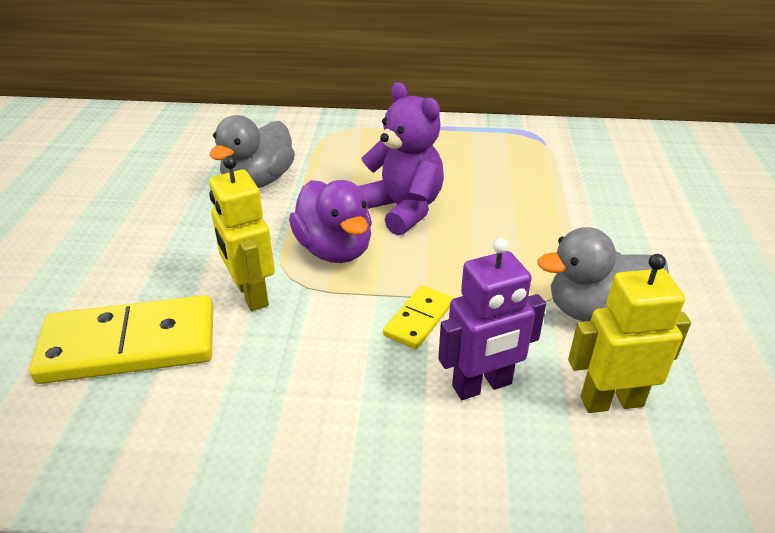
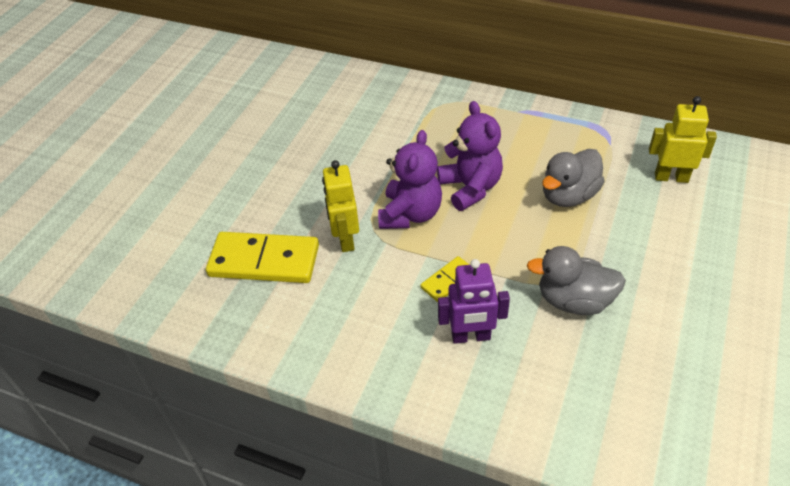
camera: 20 degrees right, 10 degrees up
grey duck [210,115,295,188] -> grey duck moved to [542,149,605,207]
purple duck [289,180,372,263] -> purple teddy bear [378,130,442,229]
yellow robot [568,254,691,413] -> yellow robot moved to [649,96,717,183]

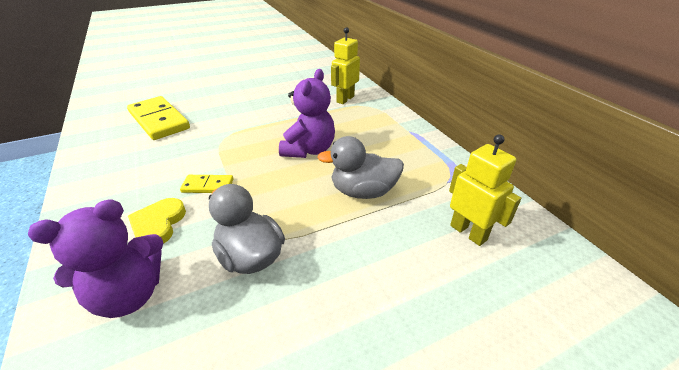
camera: 40 degrees right, 10 degrees down
yellow robot [322,160,359,252] -> yellow robot moved to [331,27,360,104]
purple teddy bear [378,130,442,229] -> purple teddy bear moved to [28,199,163,318]
purple robot [438,259,510,344] -> yellow heart [128,198,186,244]

